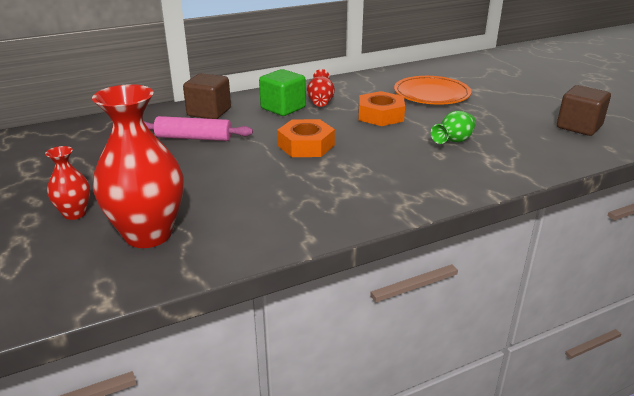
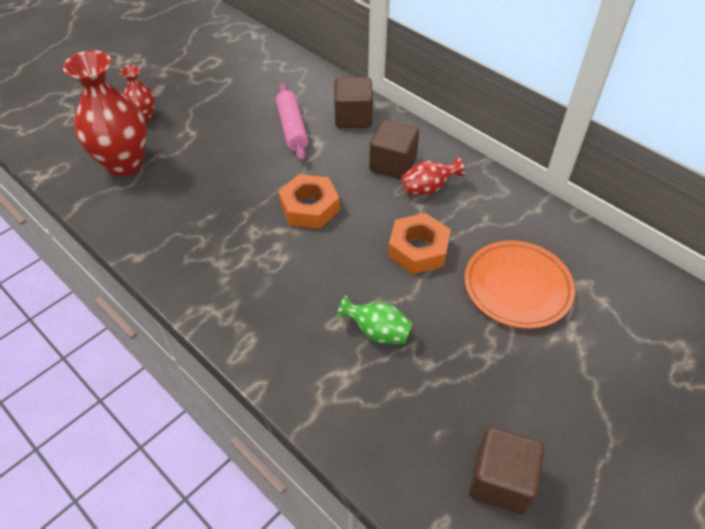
camera: 70 degrees right, 20 degrees up
green cube [259,69,306,116] -> brown cube [369,120,419,179]

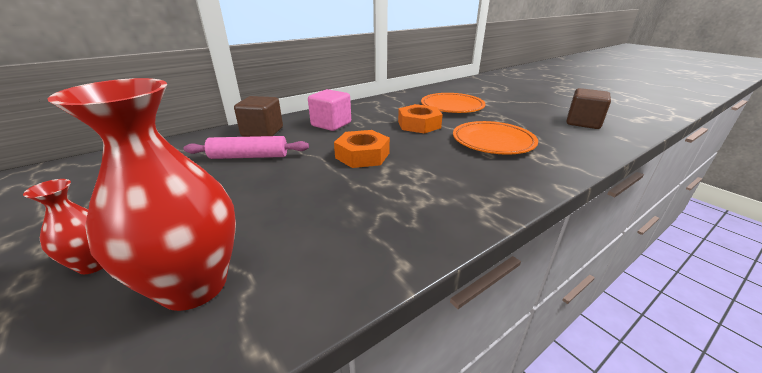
camera: 80 degrees left, 20 degrees down
green vase [336,295,413,344] -> orange plate [453,121,538,155]
brown cube [369,120,419,179] -> pink cube [308,89,351,131]
red vase [401,157,465,195] -> none

